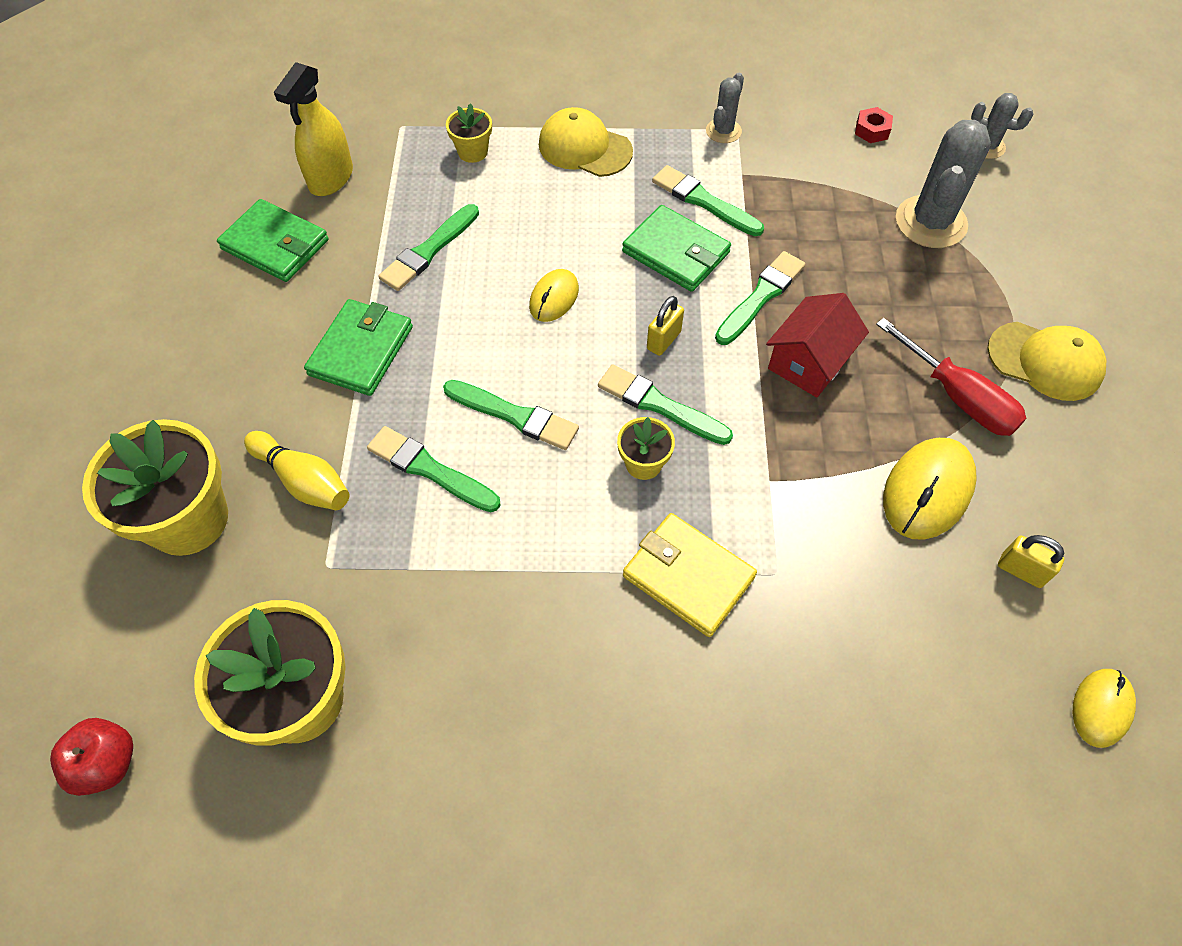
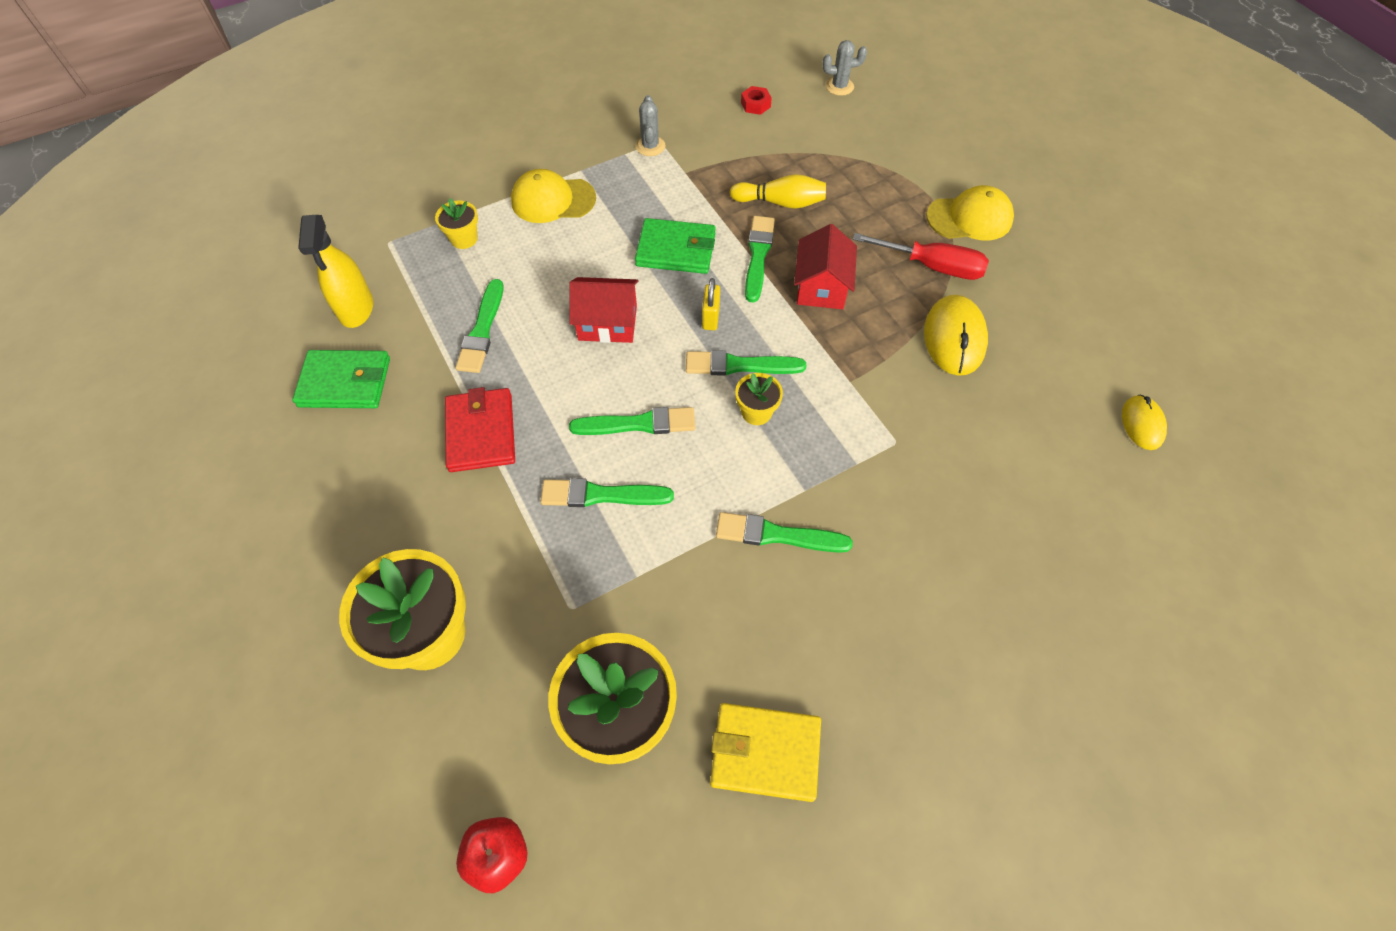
camera: 30 degrees left, 0 degrees up
yellow bowling pin [244,431,349,510] -> yellow bowling pin moved to [730,174,826,209]
green wallet [304,299,413,396] -> red wallet [445,387,515,472]
yellow mouse [529,269,579,322] -> red house [569,277,639,343]
yellow wallet [623,513,757,637] -> yellow wallet moved to [710,703,821,802]
green brush [652,165,764,236] -> green brush moved to [716,512,853,553]
grey cactus [896,120,991,248] -> none
yellow padlock [998,535,1065,588] -> none

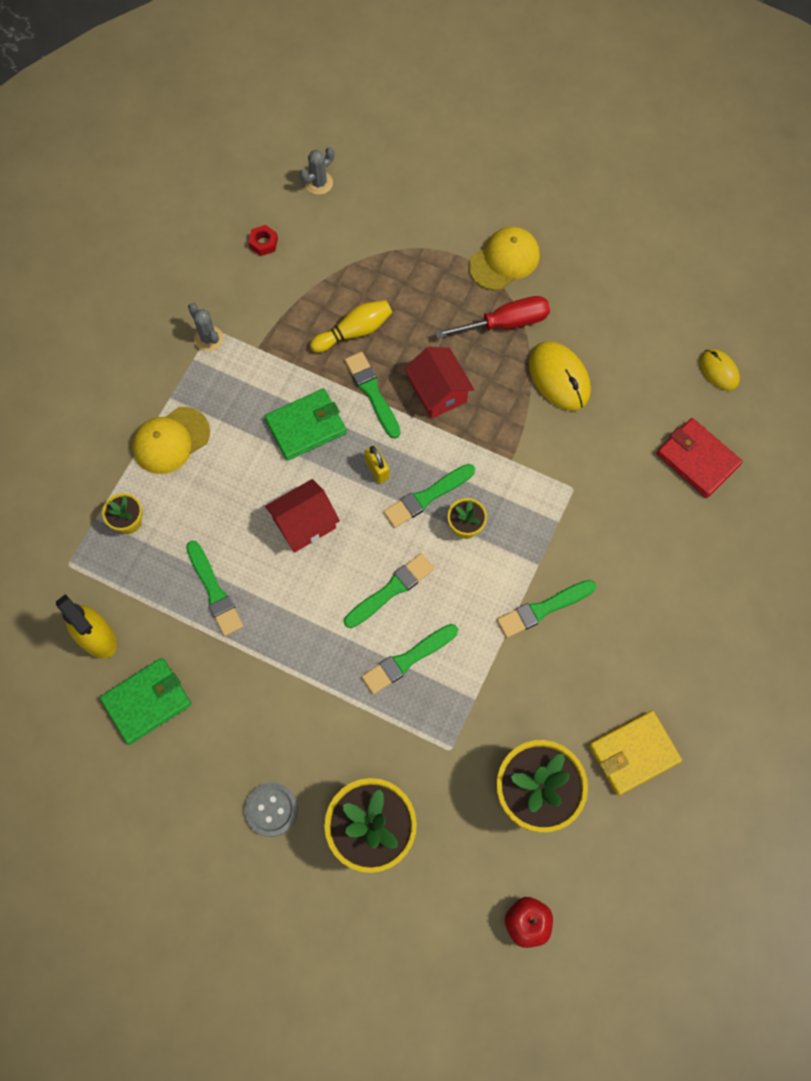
camera: 35 degrees left, 10 degrees up
red wallet [445,387,515,472] -> red wallet moved to [656,418,743,498]
none -> grey button [244,782,298,837]

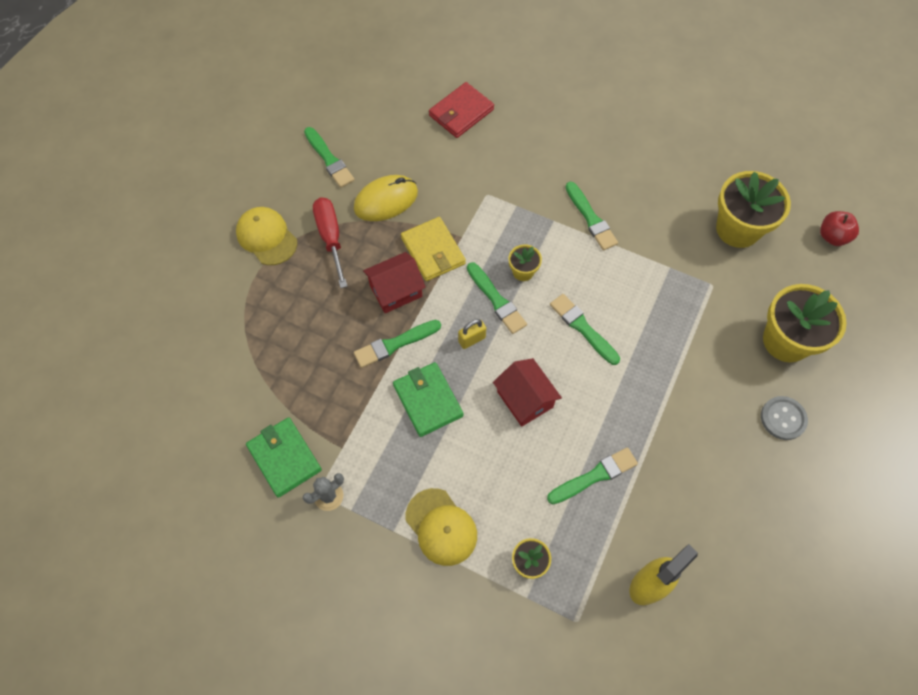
camera: 90 degrees left, 5 degrees down
green wallet [100,658,192,745] -> green wallet moved to [246,417,322,498]
red nut [248,225,278,256] -> none
grey cactus [300,147,334,195] -> none
yellow bowling pin [310,300,392,353] -> none
green brush [361,624,458,694] -> green brush moved to [304,127,355,188]
yellow wallet [589,711,682,796] -> yellow wallet moved to [401,217,466,281]
yellow mouse [700,349,740,390] -> none

